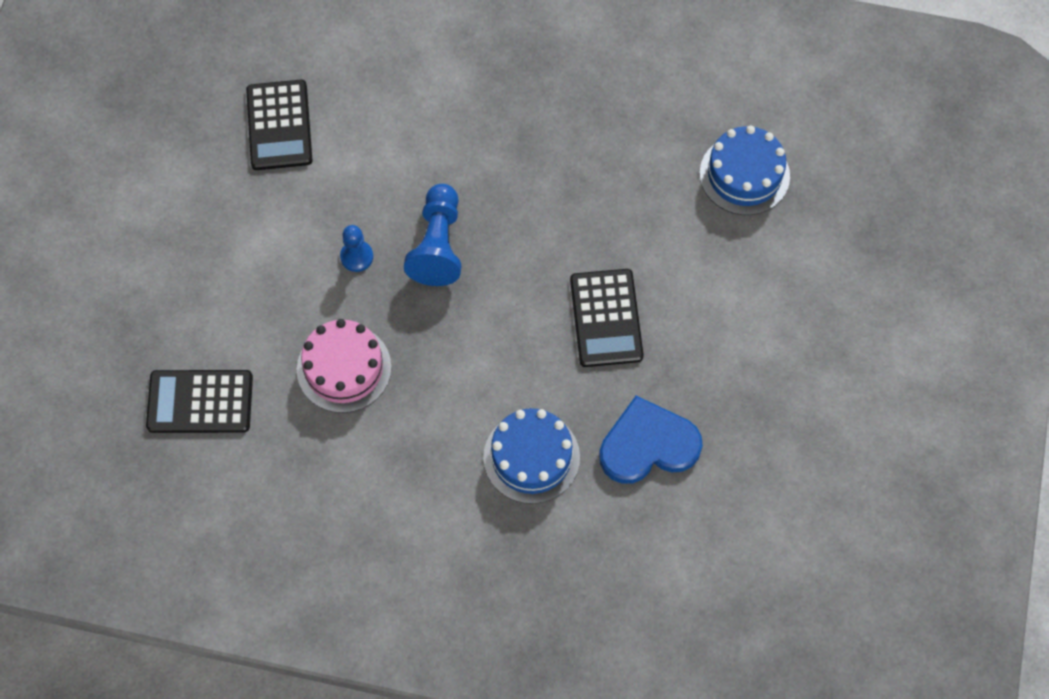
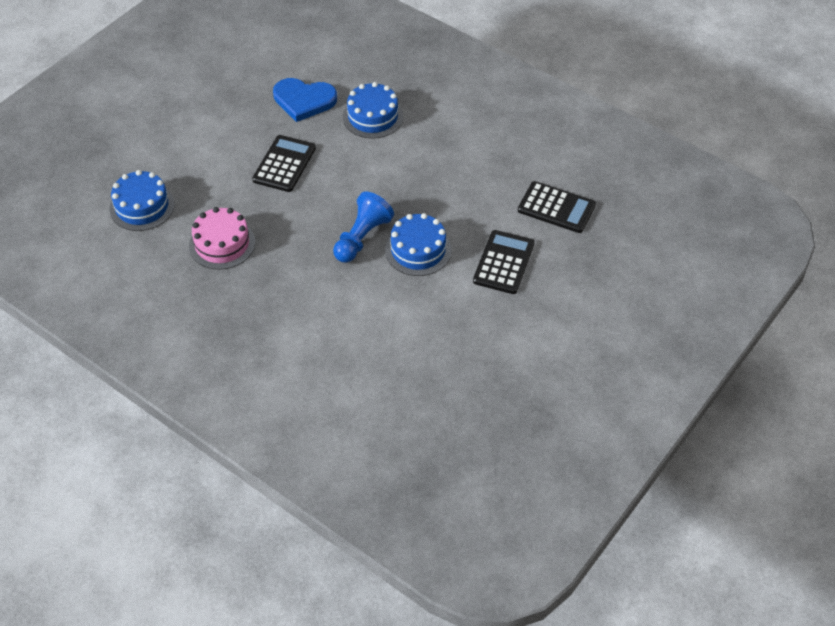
camera: 155 degrees left, 15 degrees down
black calculator [246,80,312,170] -> black calculator moved to [473,230,535,294]
pink cake [297,319,392,413] -> pink cake moved to [189,207,255,270]
blue pawn [340,225,373,272] -> blue cake [385,213,452,276]

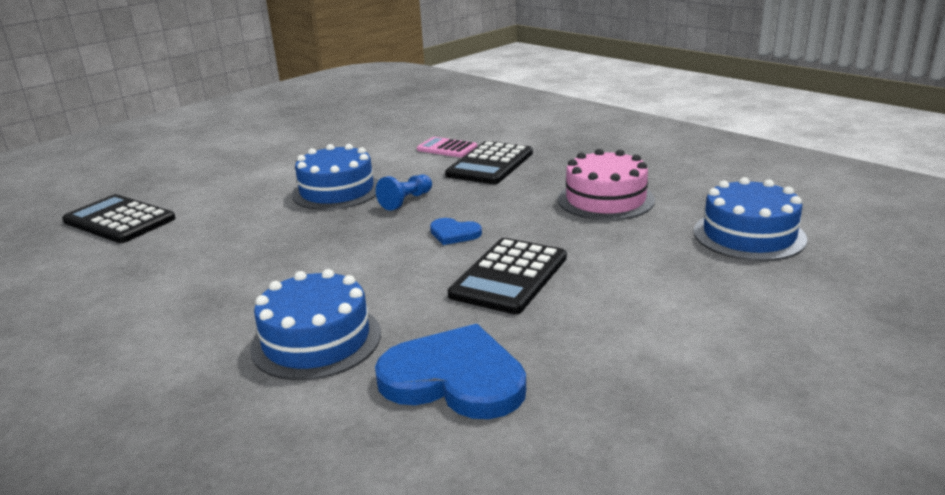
camera: 170 degrees left, 25 degrees down
blue pawn [333,192,394,263] -> blue pawn [376,174,432,211], size x0.59
black calculator [473,230,535,294] -> black calculator moved to [445,141,533,184]
none -> pink calculator [417,137,477,157]
none -> blue heart [430,218,482,245]

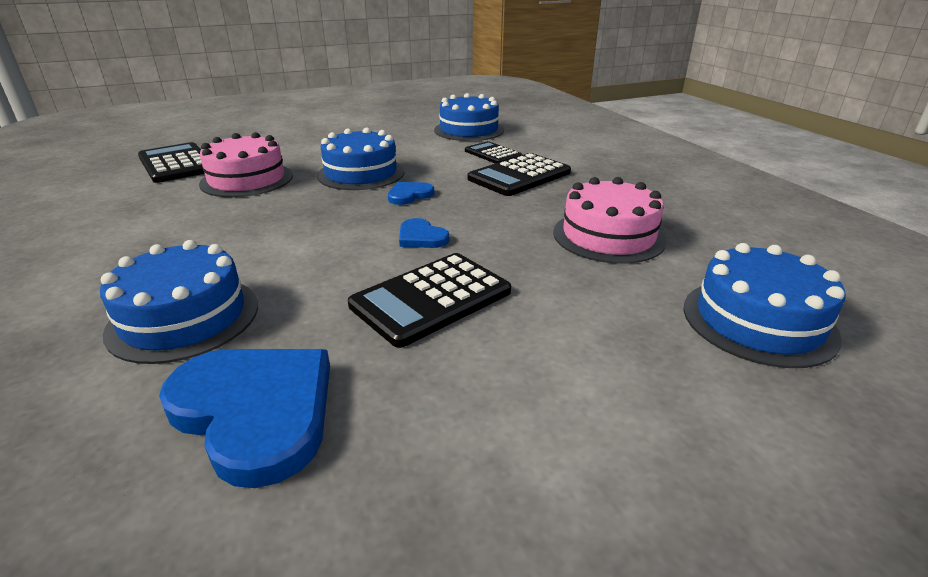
camera: 20 degrees right, 5 degrees up
blue pawn [376,174,432,211] -> blue heart [388,182,434,205]
pink calculator [417,137,477,157] -> black calculator [465,141,523,164]
none -> pink cake [199,132,293,197]
none -> blue cake [434,93,504,141]

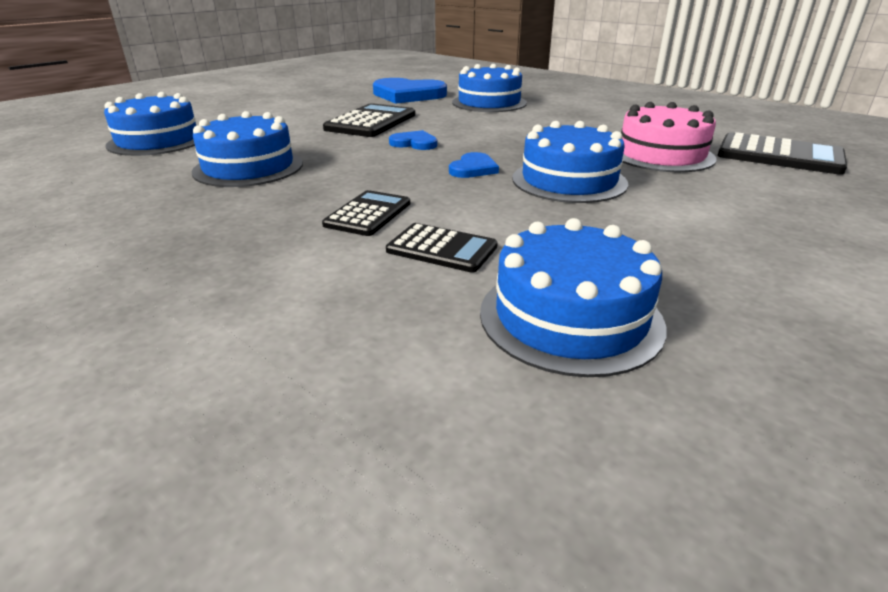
camera: 155 degrees right, 0 degrees up
black calculator [467,153,571,196] -> black calculator [322,190,410,236], size x0.62
pink cake [553,177,667,264] -> blue cake [192,111,303,187]

